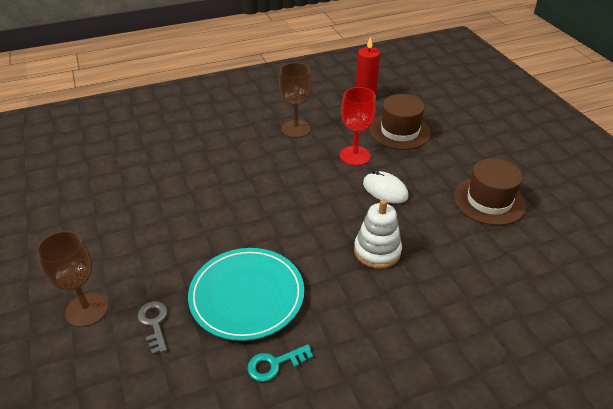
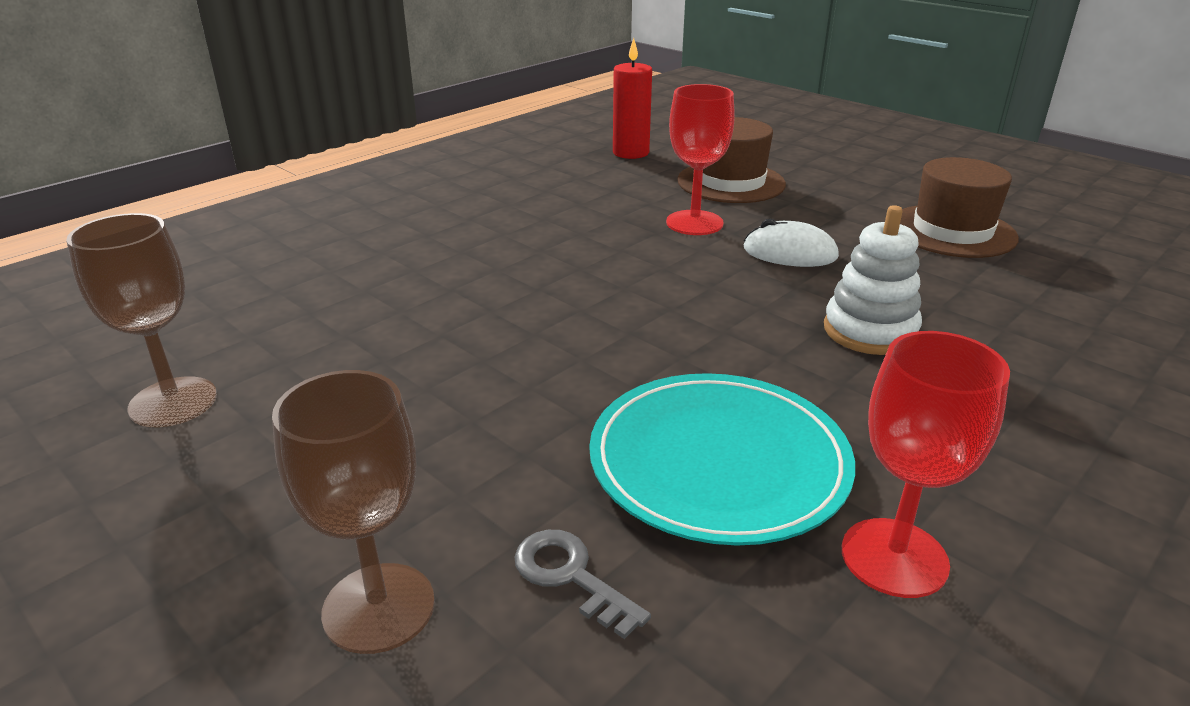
camera: 25 degrees left, 10 degrees down
turquoise key [247,344,313,382] -> red goblet [842,331,1010,598]
brown goblet [279,63,312,138] -> brown goblet moved to [66,213,217,427]

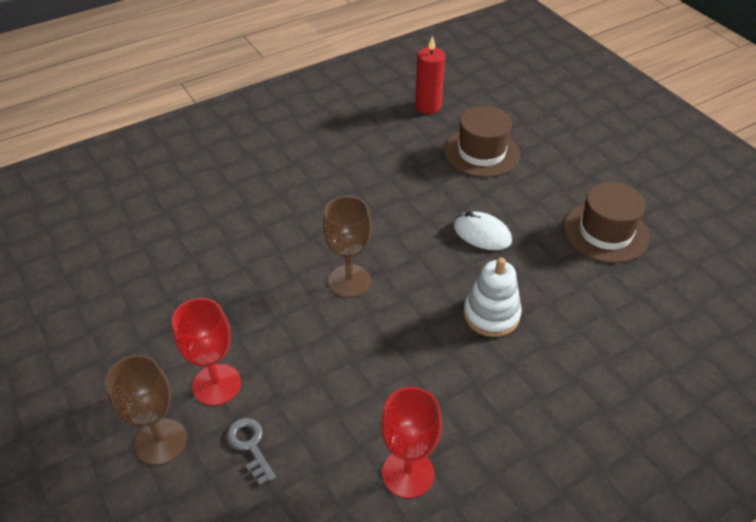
camera: 15 degrees right, 15 degrees up
brown goblet [66,213,217,427] -> brown goblet moved to [323,196,372,298]
turquoise plate [589,373,855,545] -> none
red goblet [666,84,735,235] -> red goblet moved to [172,298,241,406]

